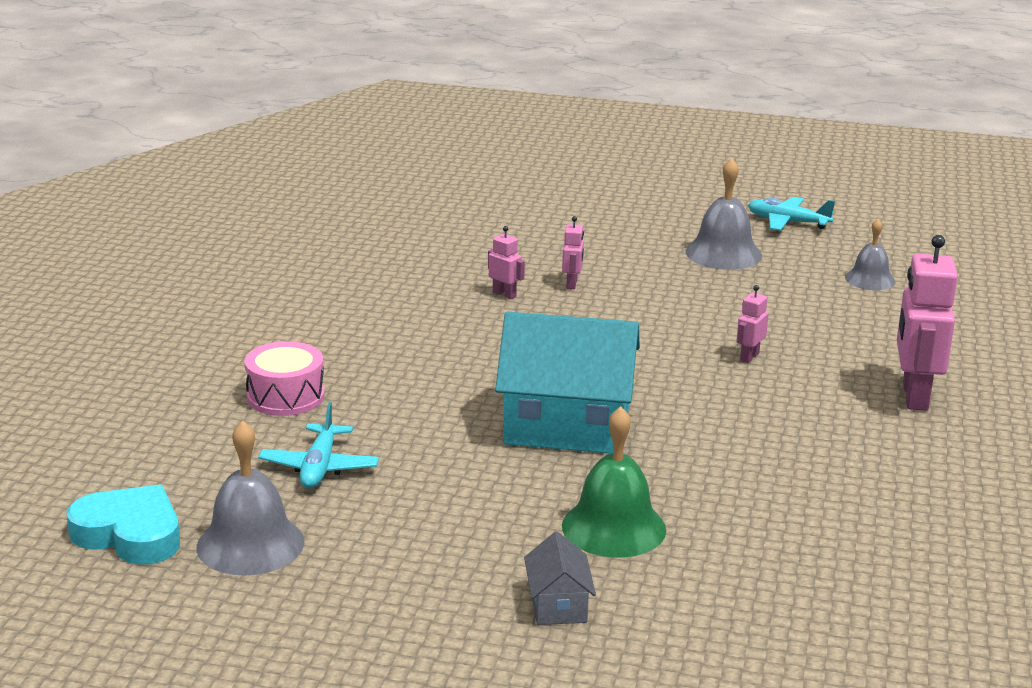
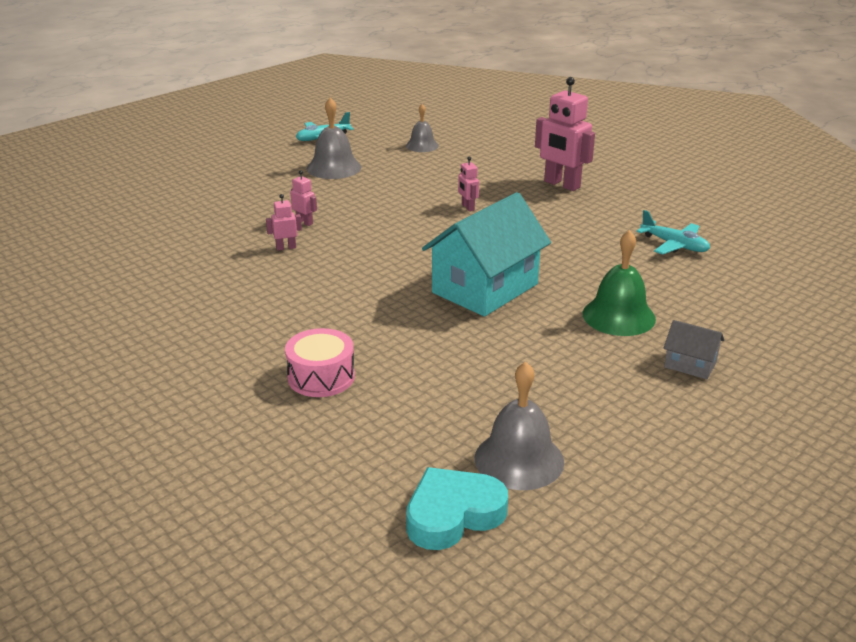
camera: 55 degrees left, 5 degrees up
turquoise plane [258,402,379,489] -> turquoise plane moved to [637,210,710,255]

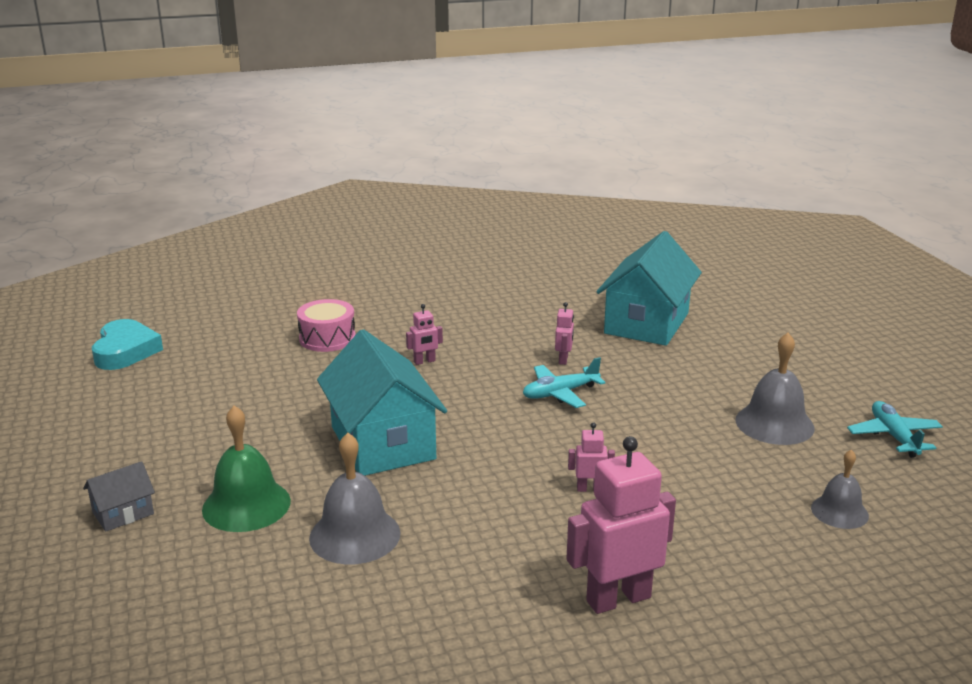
camera: 115 degrees right, 5 degrees down
pink robot [290,170,317,226] -> pink robot moved to [406,304,443,365]
grey bell [475,362,564,490] -> grey bell moved to [309,433,401,564]
turquoise plane [637,210,710,255] -> turquoise plane moved to [523,357,605,408]
none -> turquoise house [597,231,702,346]

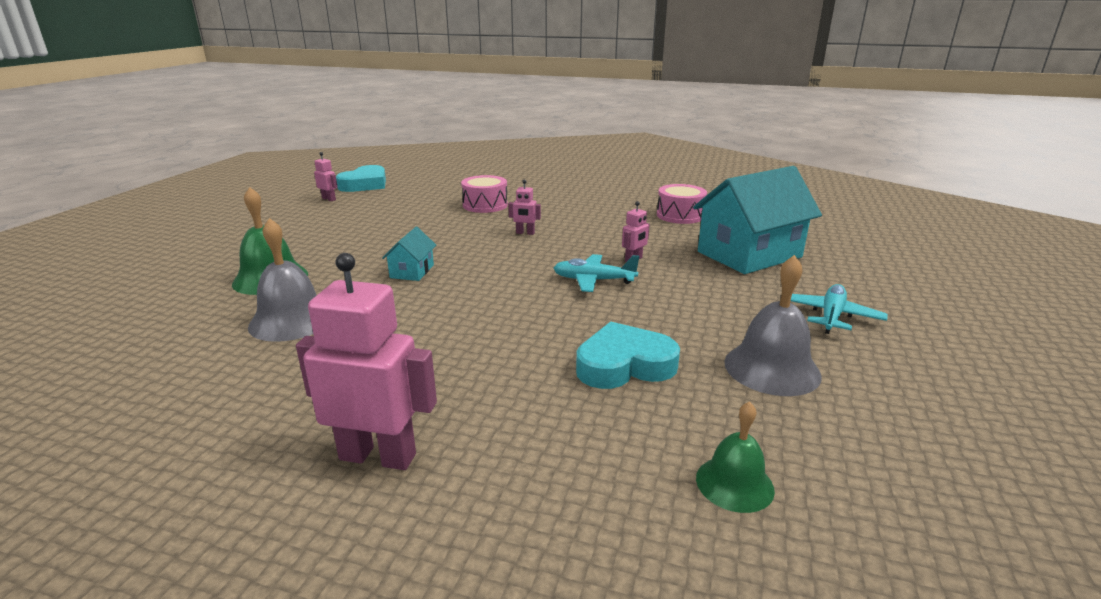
camera: 35 degrees right, 0 degrees up
grey house [83,461,155,532] -> none
turquoise house [317,329,447,476] -> turquoise house [382,227,436,281], size x0.45
pink robot [568,422,615,492] -> pink robot moved to [314,152,338,201]
grey bell [811,449,869,529] -> green bell [696,402,775,513]
turquoise plane [847,401,943,458] -> turquoise plane moved to [791,284,888,334]
none -> turquoise heart [576,322,680,389]
none -> pink drum [657,184,707,224]

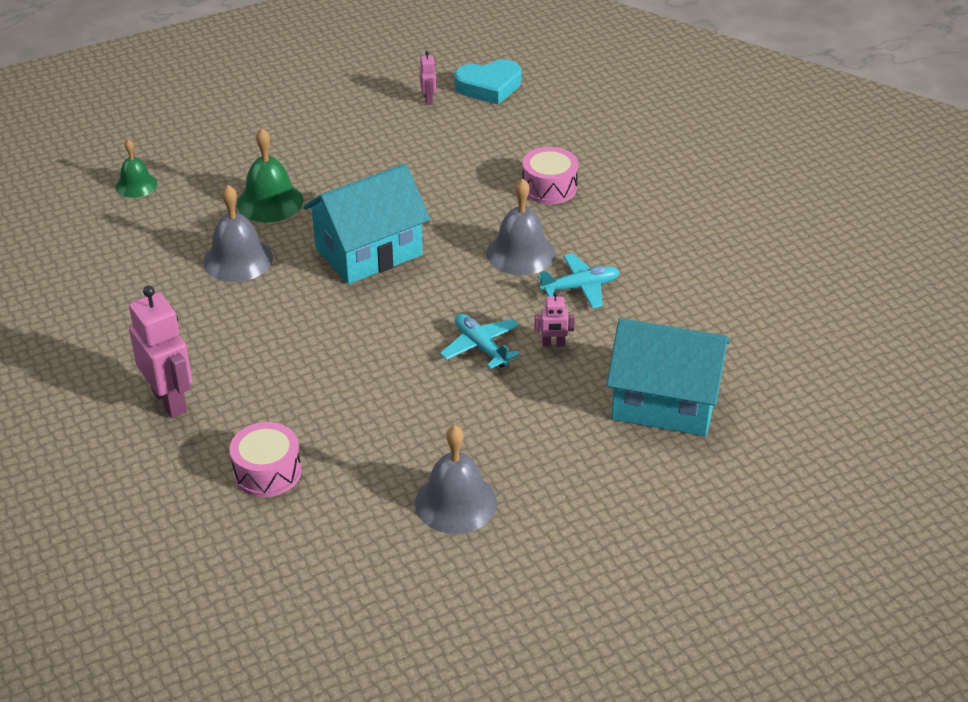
camera: 45 degrees right, 15 degrees up
turquoise house [382,227,436,281] -> turquoise house [303,164,430,284], size x2.21
pink robot [508,180,541,235] -> grey bell [486,178,556,275]
turquoise heart [576,322,680,389] -> none
pink drum [657,184,707,224] -> pink drum moved to [230,422,302,497]
green bell [696,402,775,513] -> green bell moved to [116,140,157,198]
turquoise plane [791,284,888,334] -> turquoise plane moved to [538,253,619,309]

